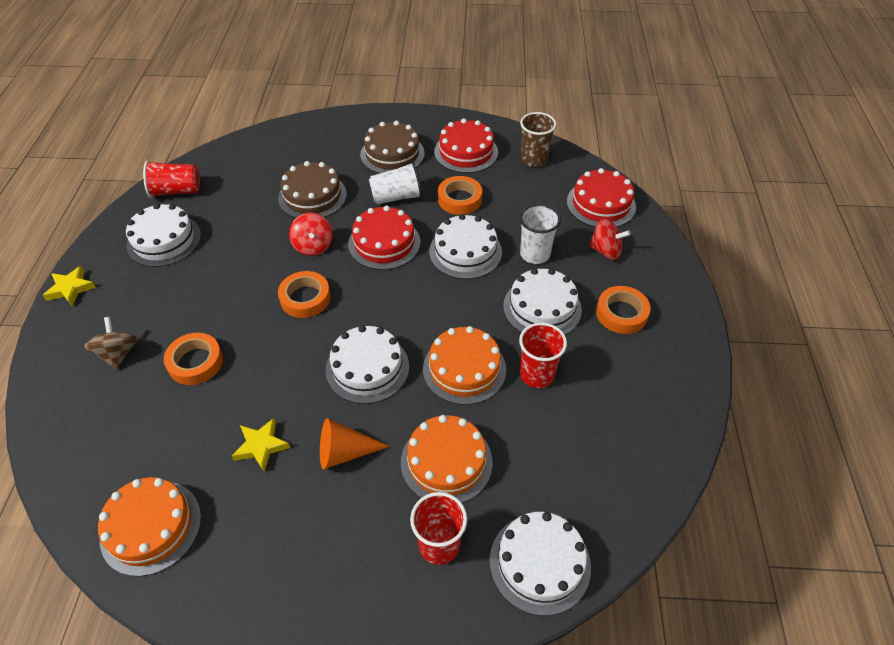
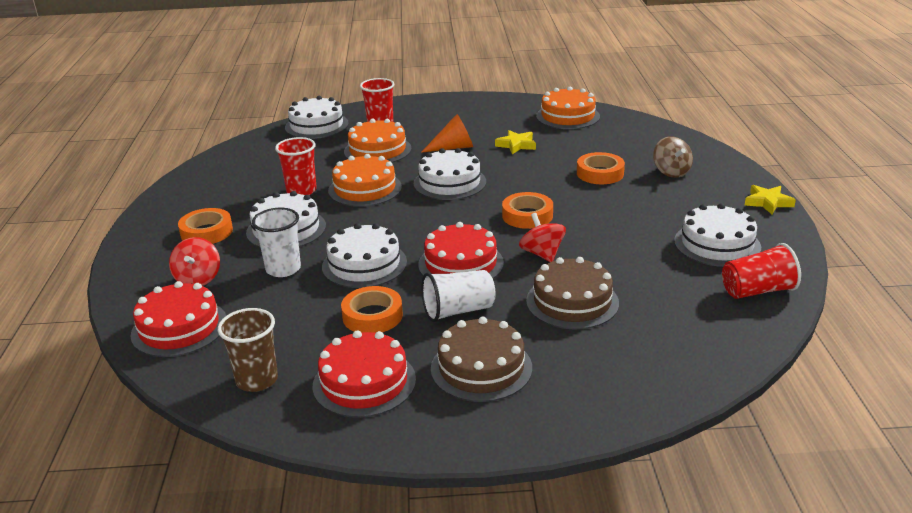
camera: 175 degrees right, 20 degrees down
red spinning top [588,218,631,260] -> red spinning top turned 105 degrees counterclockwise [169,237,220,286]

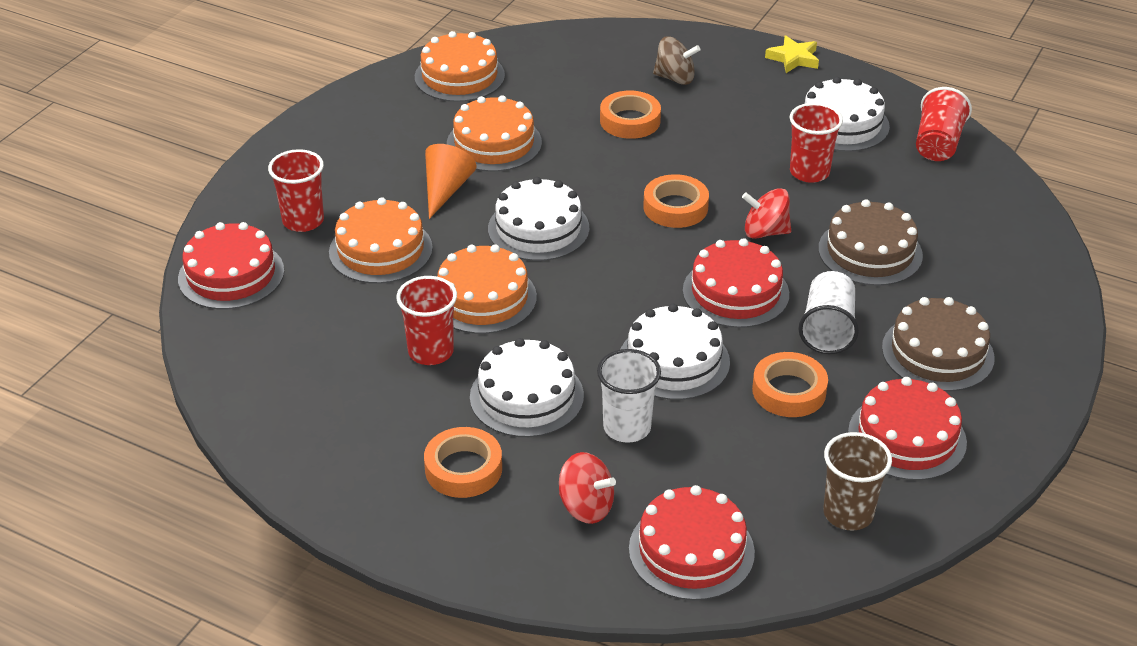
camera: 60 degrees left, 10 degrees up
white cake [285,96,349,139] -> red cake [178,222,284,309]
yellow star [495,130,536,154] -> orange cake [447,95,542,172]
none -> red cup [789,103,843,183]

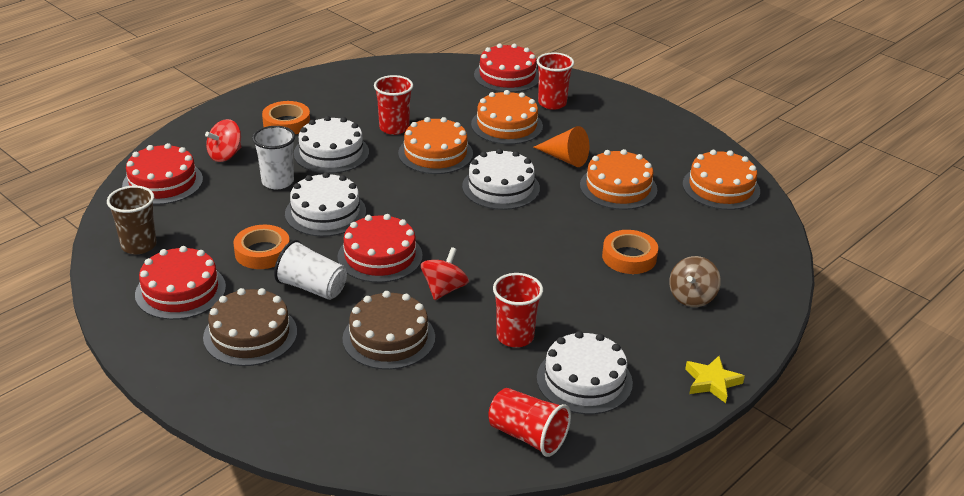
camera: 105 degrees right, 5 degrees down
orange tape [643,174,709,228] -> none

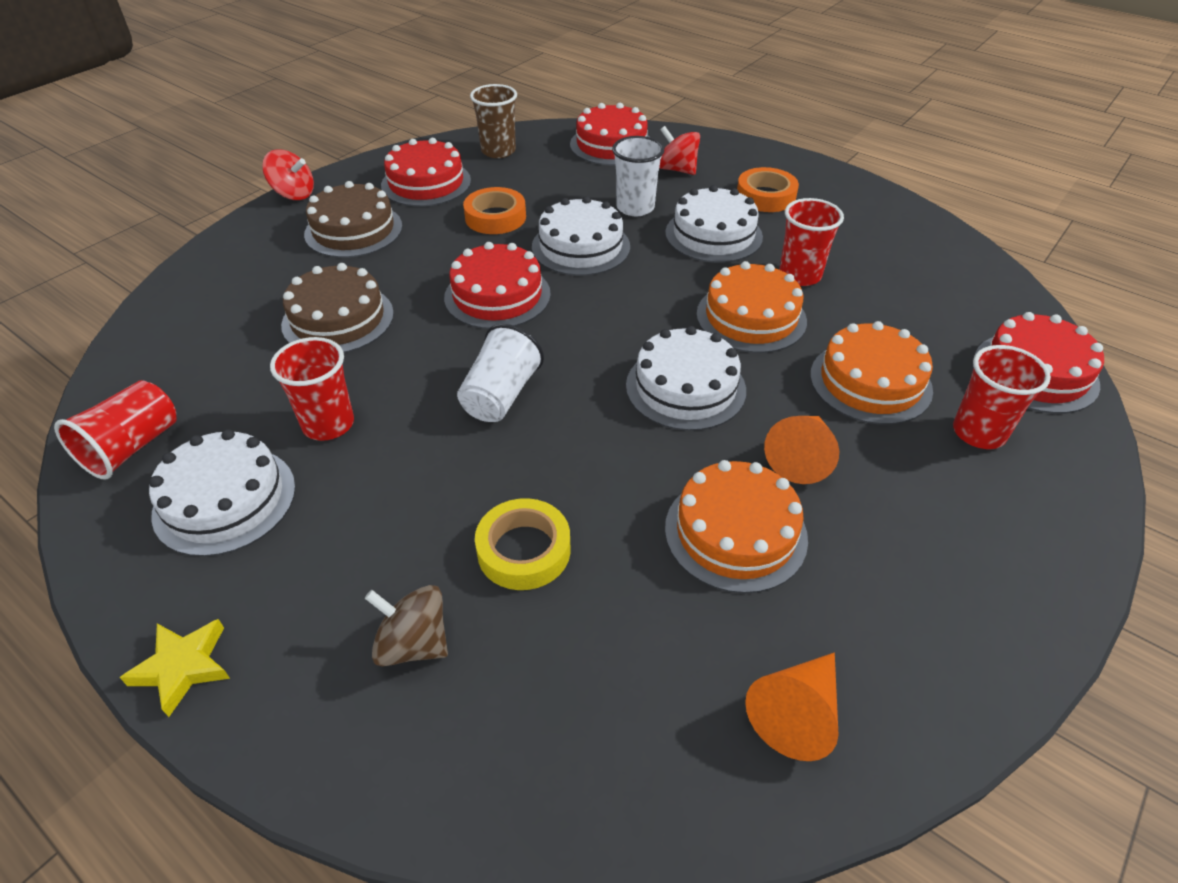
camera: 85 degrees right, 10 degrees up
white cup [274,240,347,300] -> white cup moved to [457,324,544,422]
red spinning top [421,247,469,300] -> red spinning top moved to [262,149,314,200]
orange tape [602,230,658,274] -> yellow tape [475,498,571,590]
orange cake [683,150,760,210] -> orange cone [745,653,839,761]

